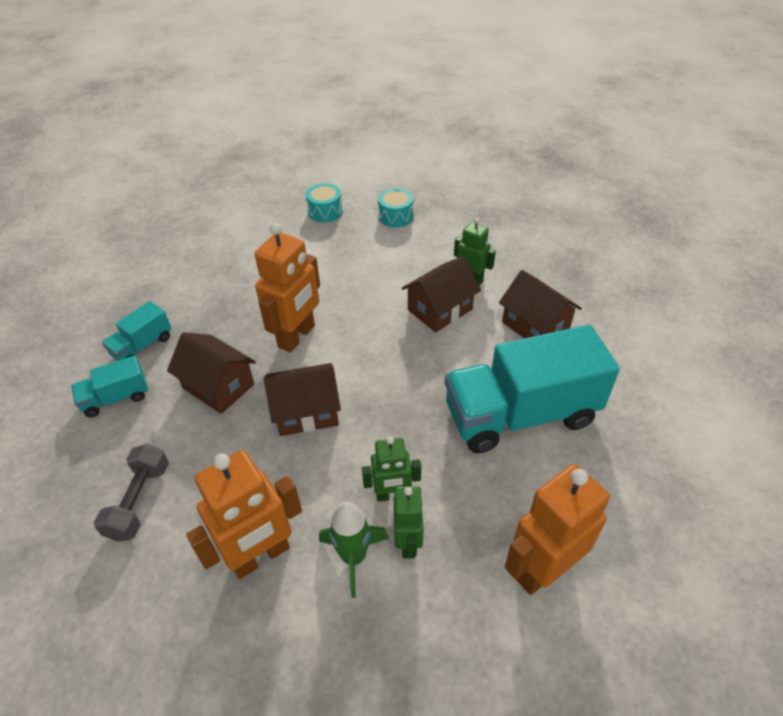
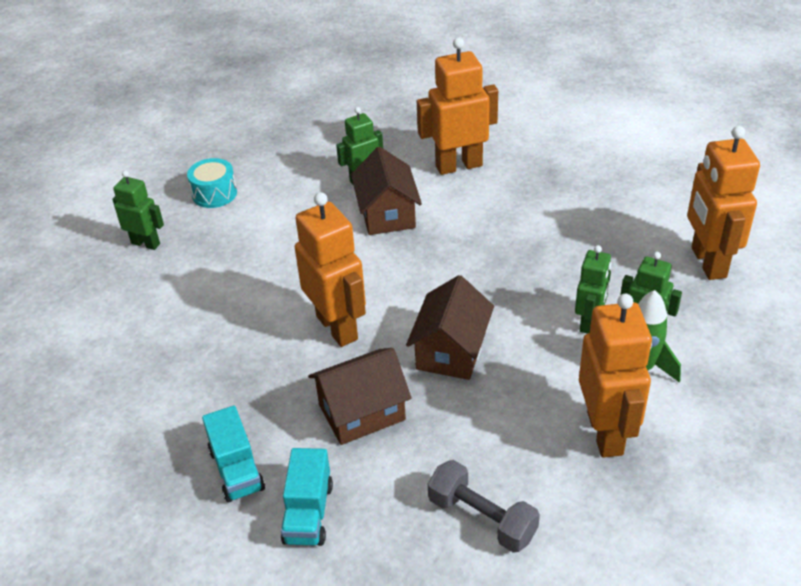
camera: 60 degrees left, 5 degrees down
turquoise drum [306,183,343,222] -> green robot [112,170,164,250]
turquoise truck [445,325,620,453] -> none
brown house [499,270,582,338] -> orange robot [417,37,498,175]

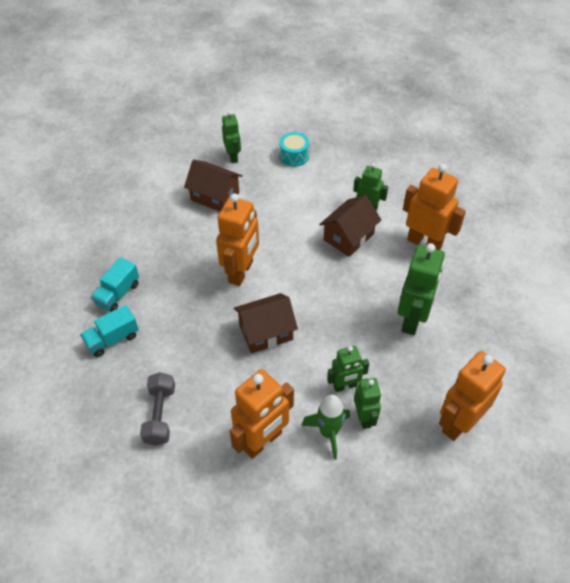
camera: 50 degrees right, 10 degrees up
brown house [308,348,411,445] -> brown house moved to [184,159,242,212]
none -> green robot [398,243,445,335]

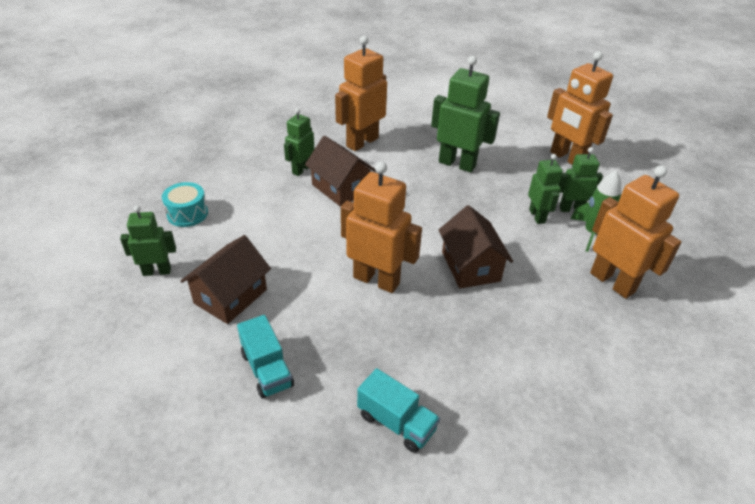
camera: 85 degrees left, 10 degrees down
turquoise truck [80,305,139,357] -> turquoise truck moved to [237,315,294,398]
grey dumbbell [140,372,175,446] -> none

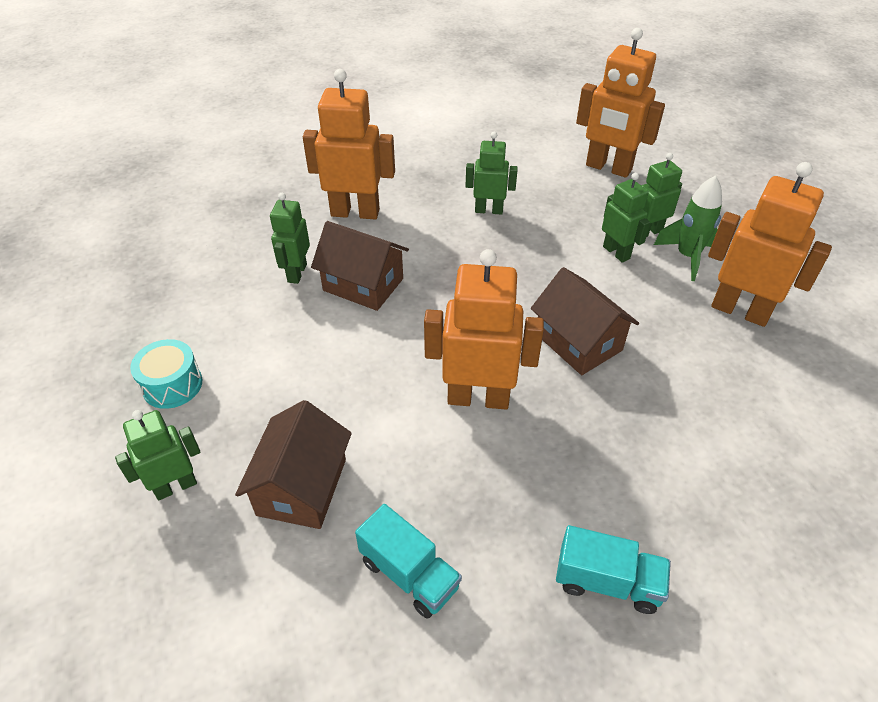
camera: 20 degrees left, 5 degrees up
orange robot [335,36,387,151] -> orange robot turned 75 degrees clockwise [303,69,395,219]
green robot [431,56,500,172] -> green robot [465,132,518,215], size x0.59

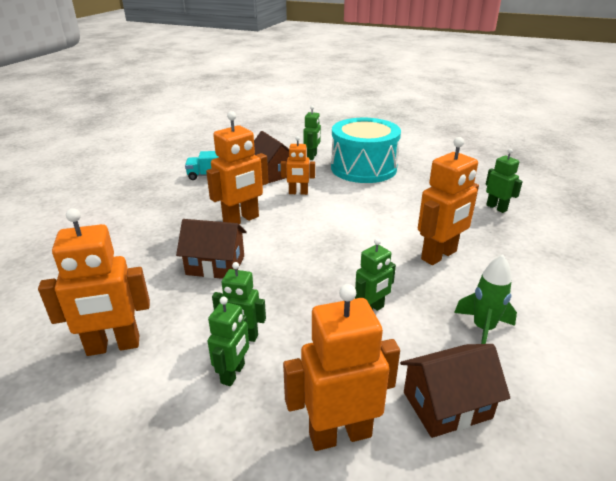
camera: 135 degrees right, 15 degrees down
turquoise drum [130,339,202,409] -> turquoise drum [331,118,401,183], size x2.30
green robot [270,193,310,284] -> green robot moved to [486,149,523,213]
brown house [311,221,409,311] -> brown house moved to [400,344,510,438]
turquoise truck [556,525,671,614] -> none
green rocket [654,175,722,281] -> green rocket moved to [454,254,517,344]
none -> orange robot [281,136,315,195]

